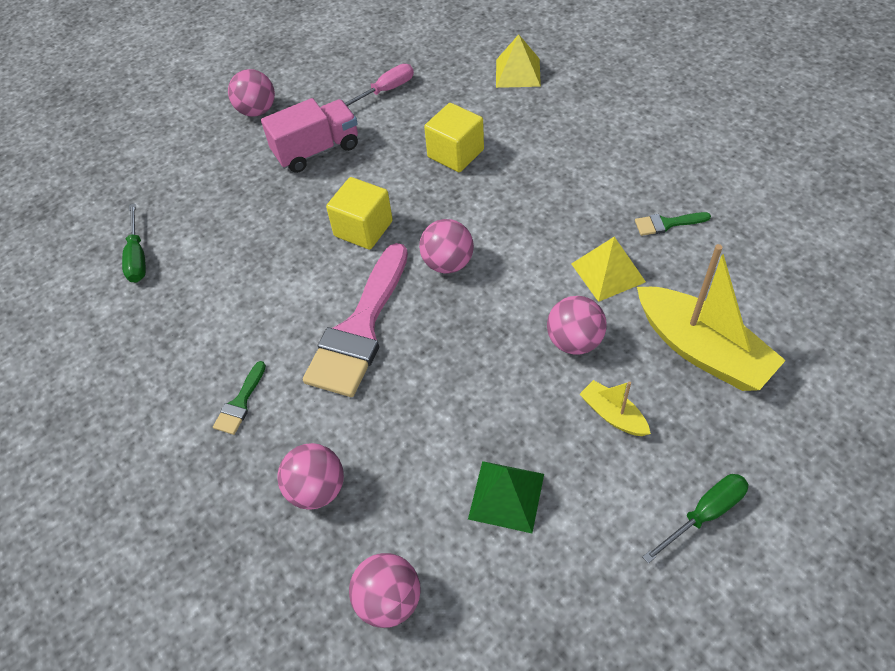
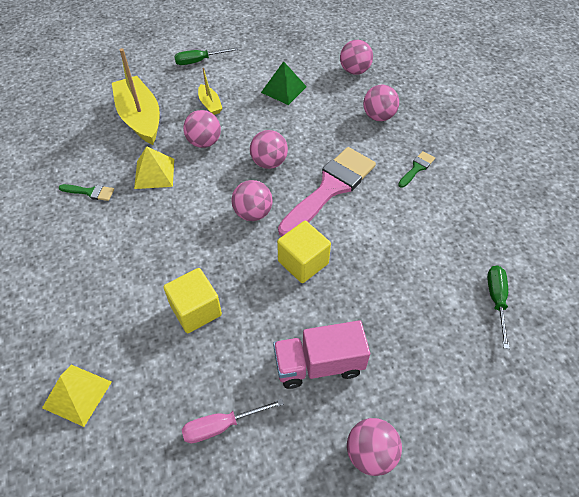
camera: 165 degrees left, 0 degrees up
none -> pink ball [250,130,288,169]

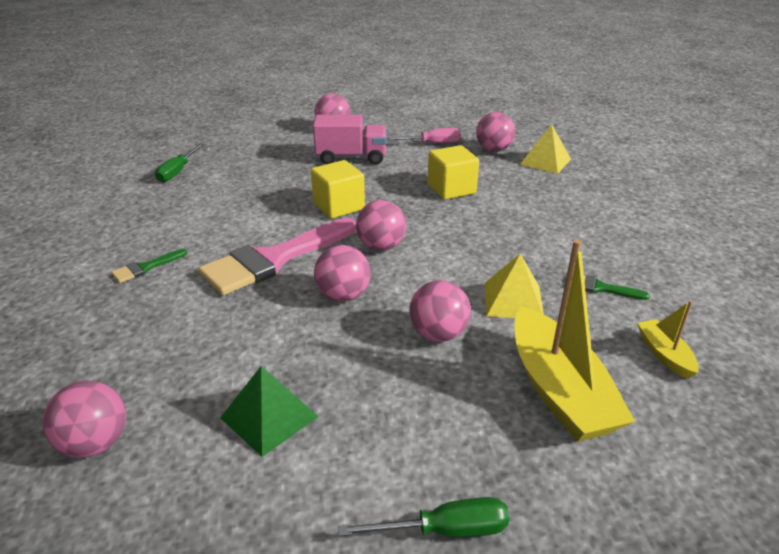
camera: 170 degrees left, 20 degrees down
yellow boat [198,68,223,115] -> yellow boat moved to [637,301,699,379]
pink ball [363,85,399,121] -> pink ball moved to [476,112,515,152]

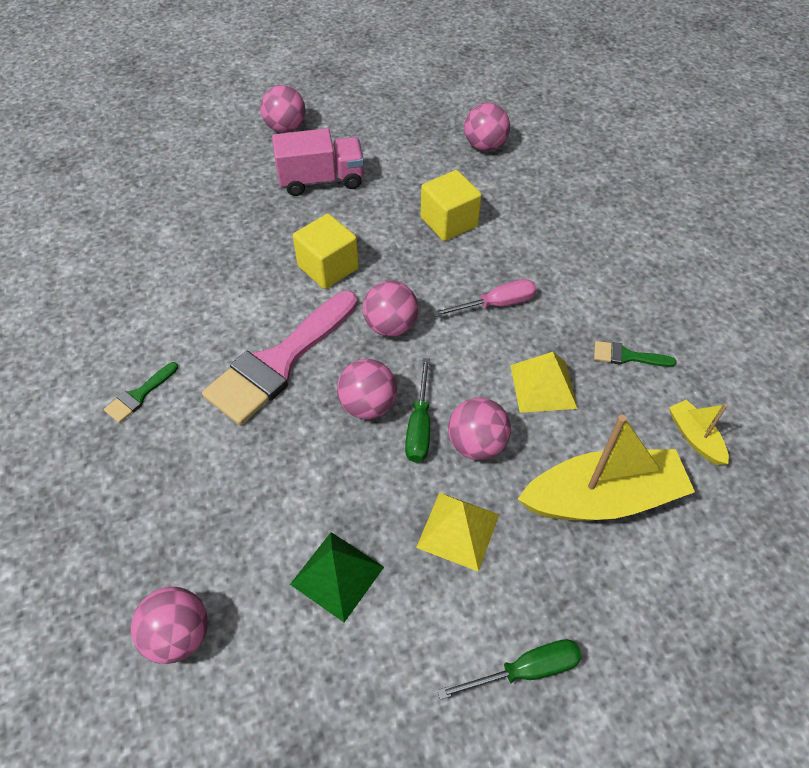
camera: 10 degrees left, 20 degrees up
green screwdriver [155,143,205,182] -> green screwdriver moved to [405,358,430,462]
pink screwdriver [387,128,461,143] -> pink screwdriver moved to [433,279,537,317]
yellow boat [514,239,635,442] -> yellow boat turned 75 degrees counterclockwise [518,415,695,521]
yellow pyramid [520,124,571,174] -> yellow pyramid moved to [416,493,499,572]

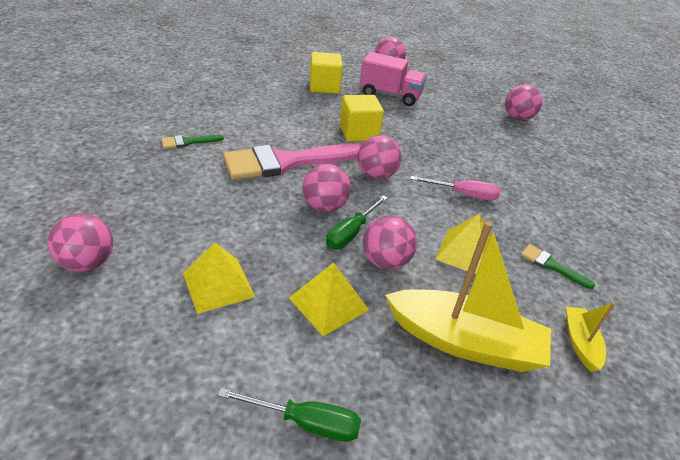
camera: 25 degrees right, 15 degrees down
green pyramid [290,532,384,622] -> yellow pyramid [183,243,255,314]
yellow cube [421,170,482,241] -> yellow cube moved to [310,52,343,94]

